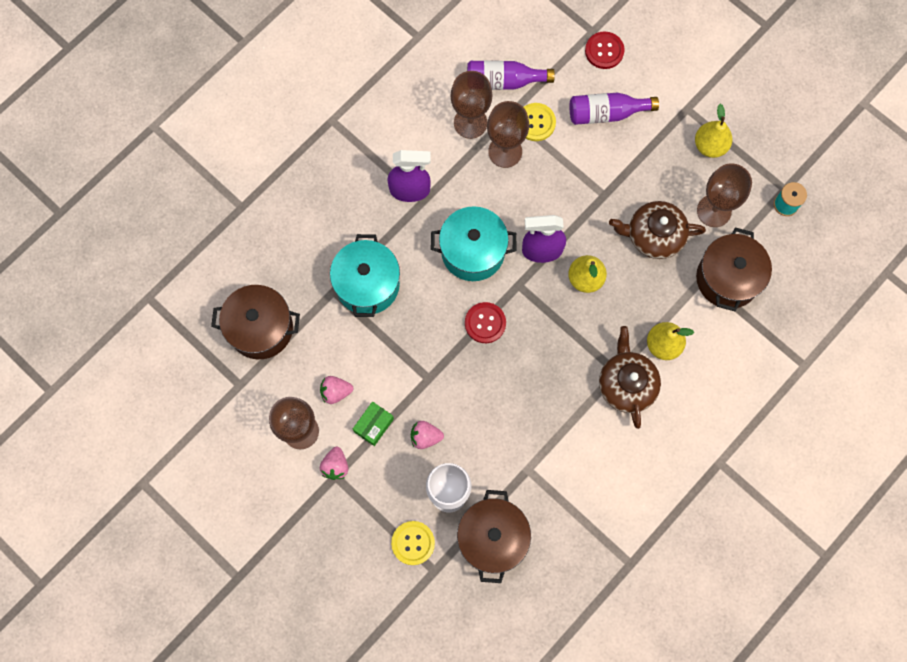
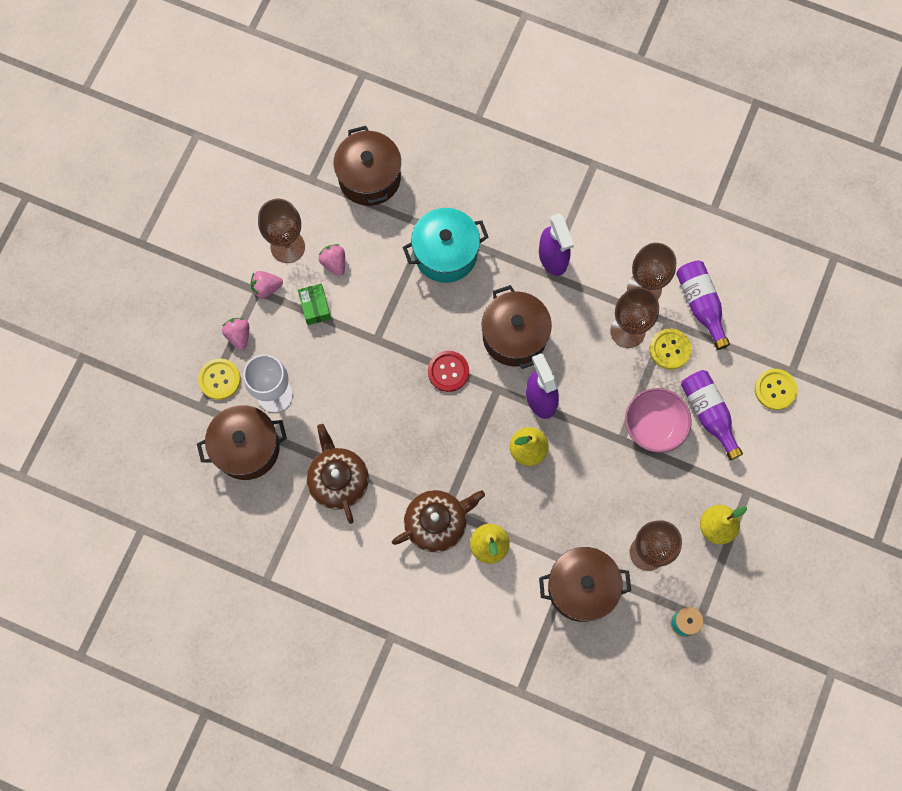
camera: 70 degrees right, 0 degrees up
green box [353,402,394,446] -> green box turned 60 degrees clockwise [298,284,331,325]
pink strawberry [411,421,444,449] -> pink strawberry moved to [222,318,249,350]
turquoise pot [431,206,516,281] -> brown pot [482,285,552,369]
red button [585,31,625,69] -> yellow button [755,369,797,410]
brown teapot [609,201,706,259] -> brown teapot moved to [307,424,369,524]
none -> pink bowl [625,388,692,453]

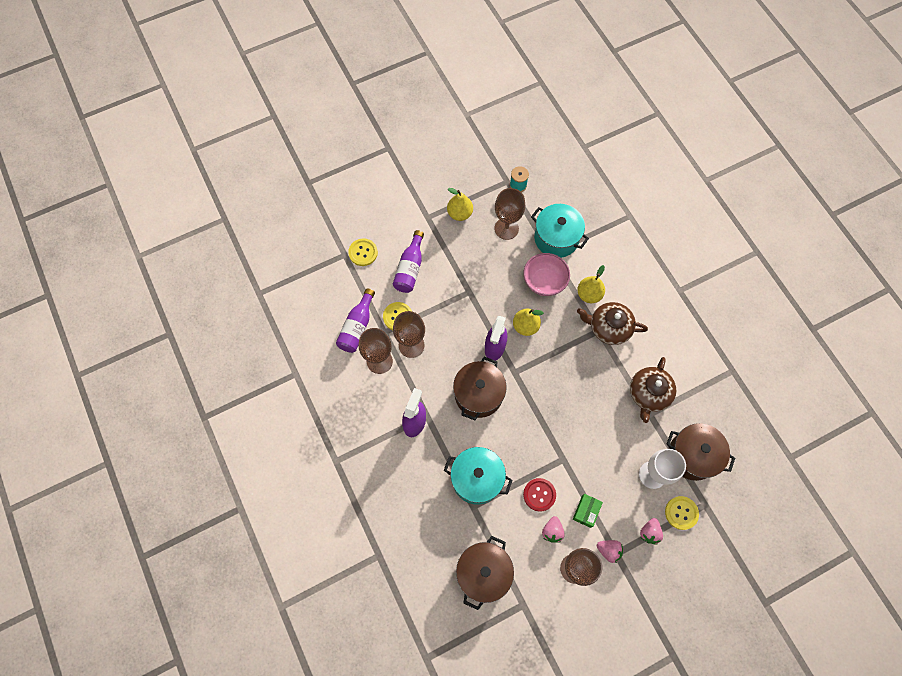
camera: 140 degrees left, 5 degrees down
red button [428,351,469,392] -> red button moved to [523,478,556,512]
brown pot [539,547,631,622] -> turquoise pot [531,204,589,258]
pink bowl [625,388,692,453] -> pink bowl moved to [523,253,570,296]

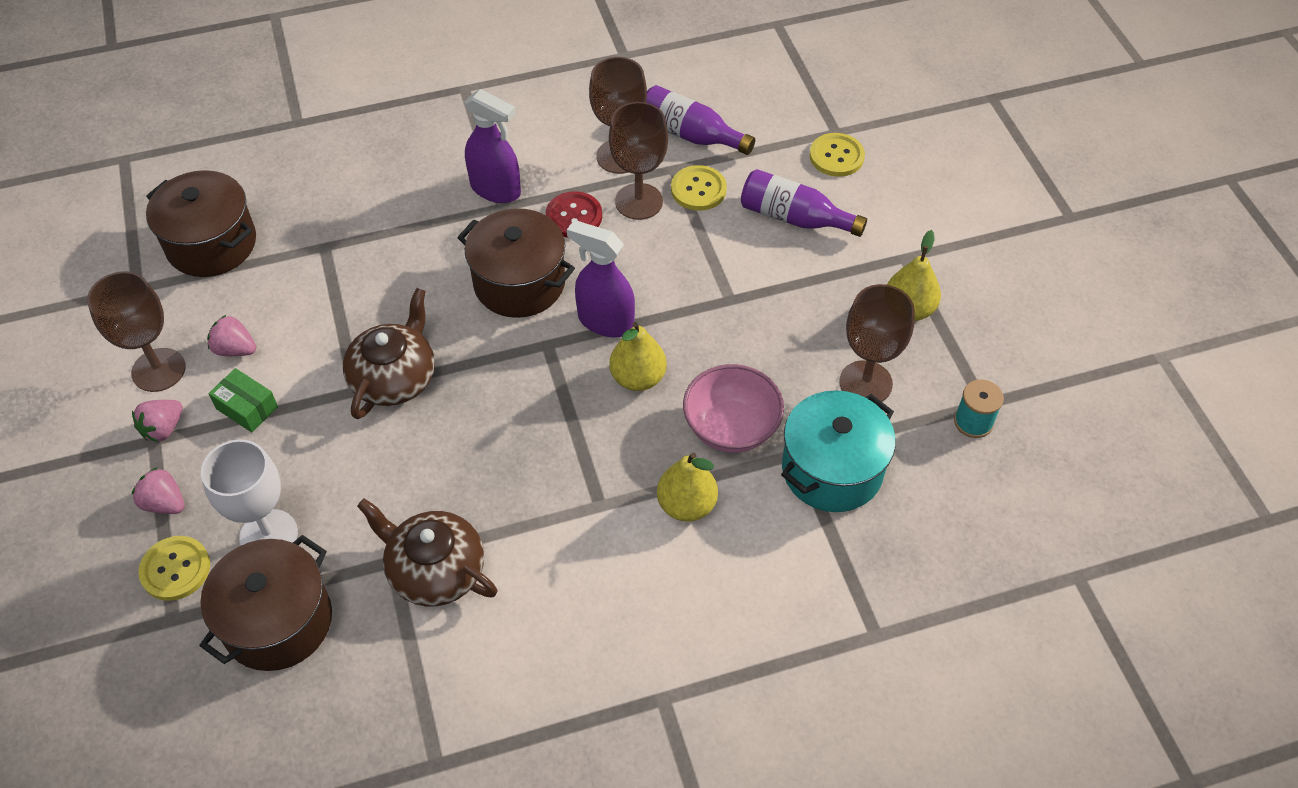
camera: 100 degrees right, 15 degrees down
turquoise pot [444,447,513,505] -> none
red button [523,478,556,512] -> red button moved to [546,191,602,238]
brown teapot [577,302,648,345] -> brown teapot moved to [343,288,435,419]

